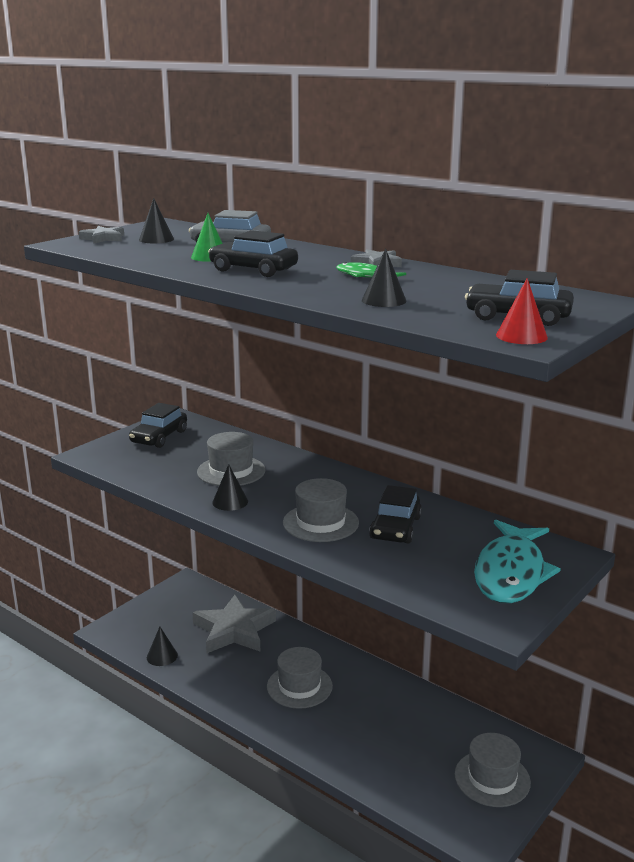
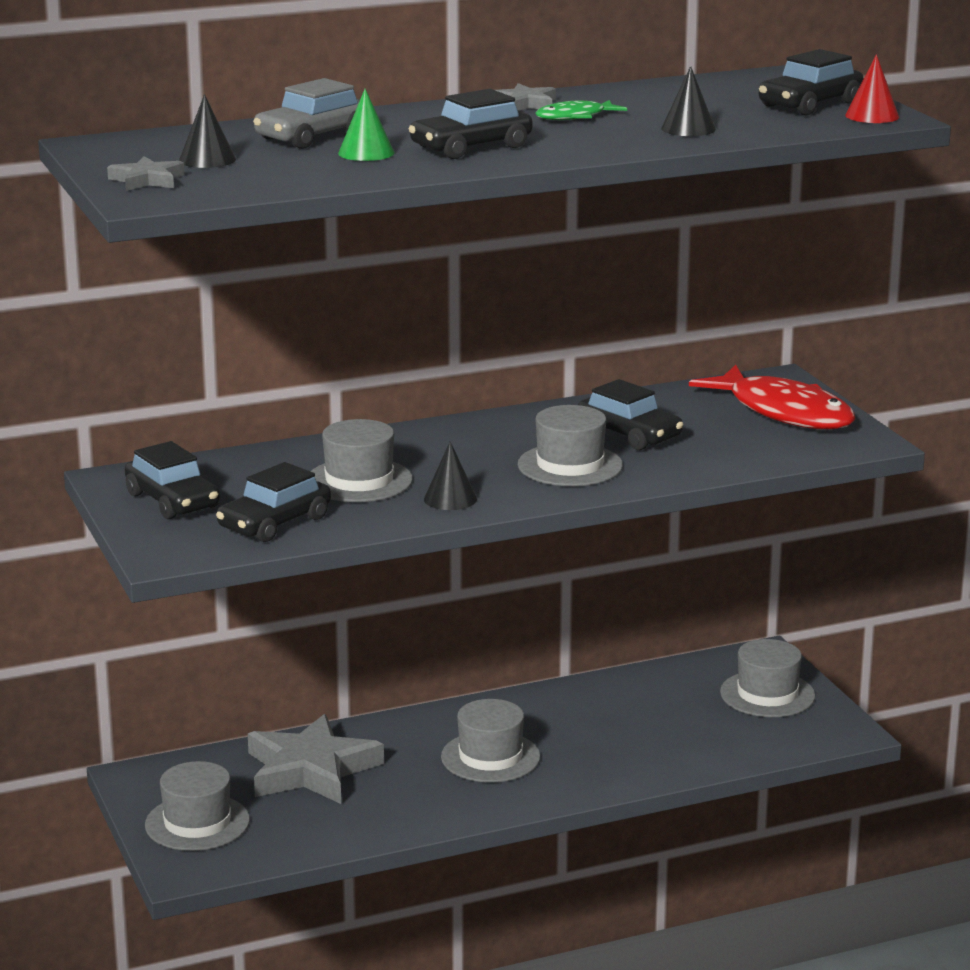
camera: 60 degrees left, 0 degrees up
black cone [147,627,178,666] -> none
turquoise fish [474,520,561,603] -> red fish [689,365,855,429]
none -> grey hat [145,761,250,851]
none -> black car [216,462,331,542]

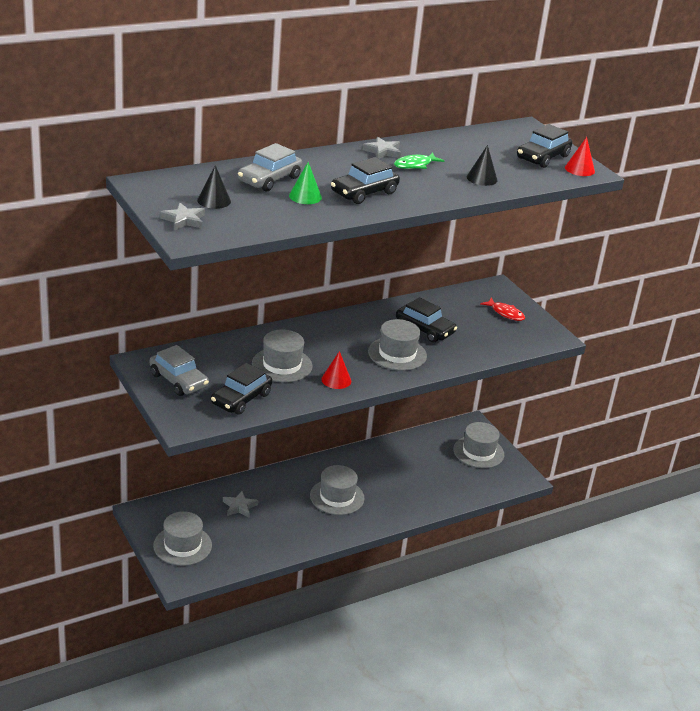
camera: 10 degrees left, 10 degrees up
black car [125,441,220,519] -> grey car [150,345,209,396]
grey star [248,714,384,804] -> grey star [223,491,259,518], size x0.46
black cone [424,442,477,510] -> red cone [321,351,351,389]
red fish [689,365,855,429] -> red fish [480,298,525,321], size x0.47

